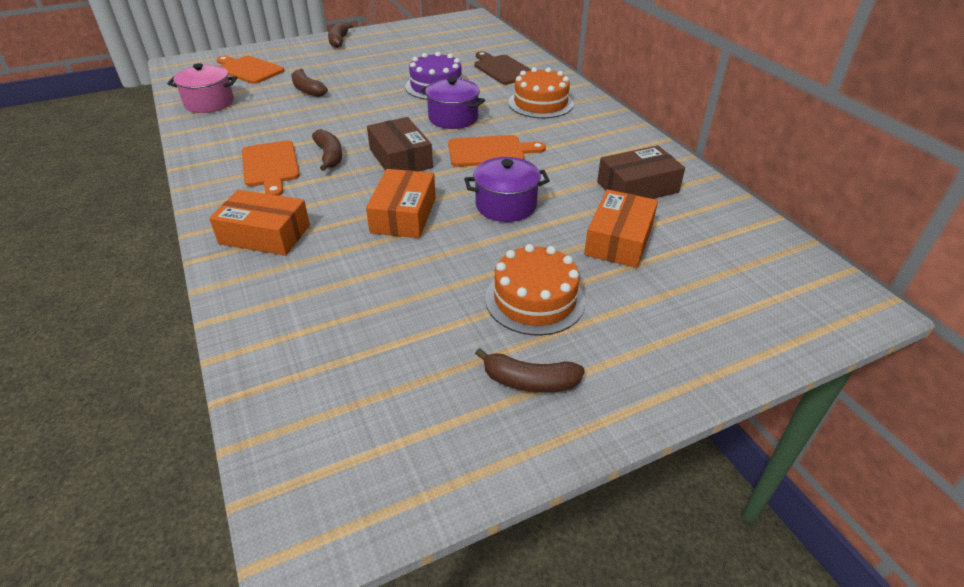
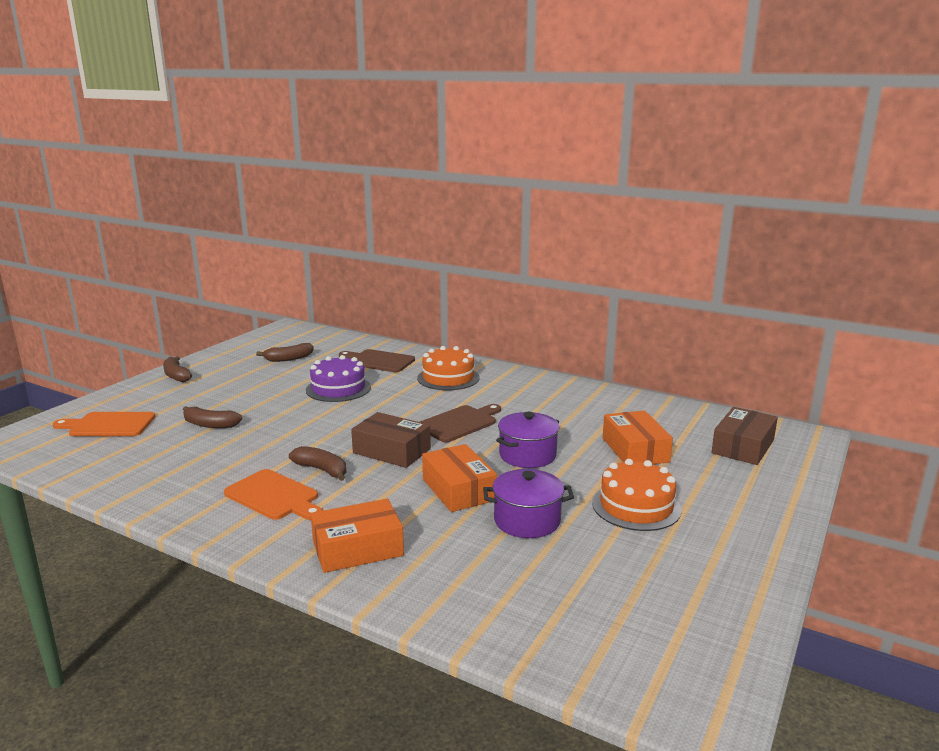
camera: 35 degrees left, 20 degrees down
pink pot [167,63,237,113] -> none
purple pot [421,77,485,129] -> purple pot moved to [483,469,574,538]
orange cutting board [448,135,546,167] -> brown cutting board [420,404,501,442]
brown banana [475,348,585,393] -> brown banana moved to [256,343,314,362]
brown box [597,145,685,199] -> brown box moved to [711,407,778,465]

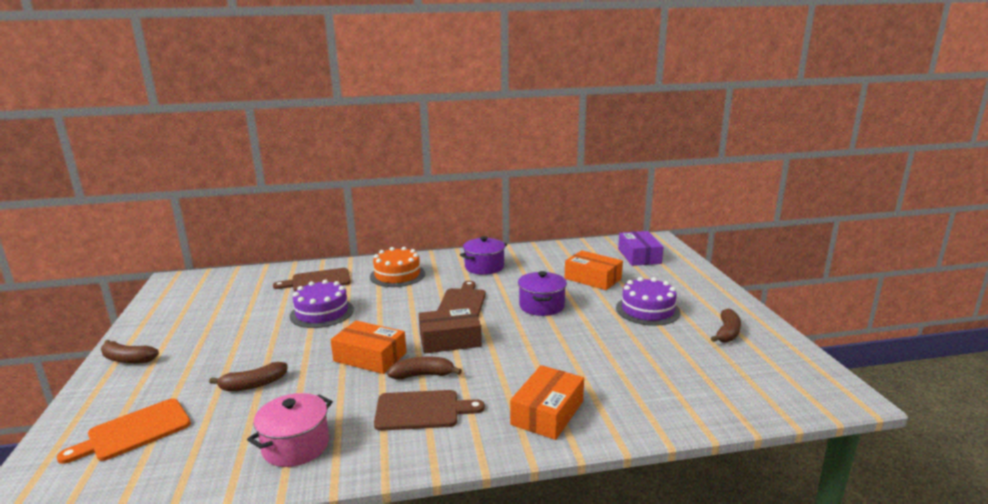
camera: 40 degrees left, 0 degrees up
orange cutting board [224,469,323,520] -> brown cutting board [374,390,485,431]
brown banana [256,343,314,362] -> brown banana moved to [711,309,741,343]
orange box [422,444,497,512] -> orange box moved to [331,321,406,374]
purple pot [483,469,574,538] -> purple pot moved to [460,236,507,275]
orange cake [592,459,681,531] -> purple cake [616,277,680,326]
brown box [711,407,778,465] -> purple box [618,231,664,266]
none -> pink pot [247,393,333,467]

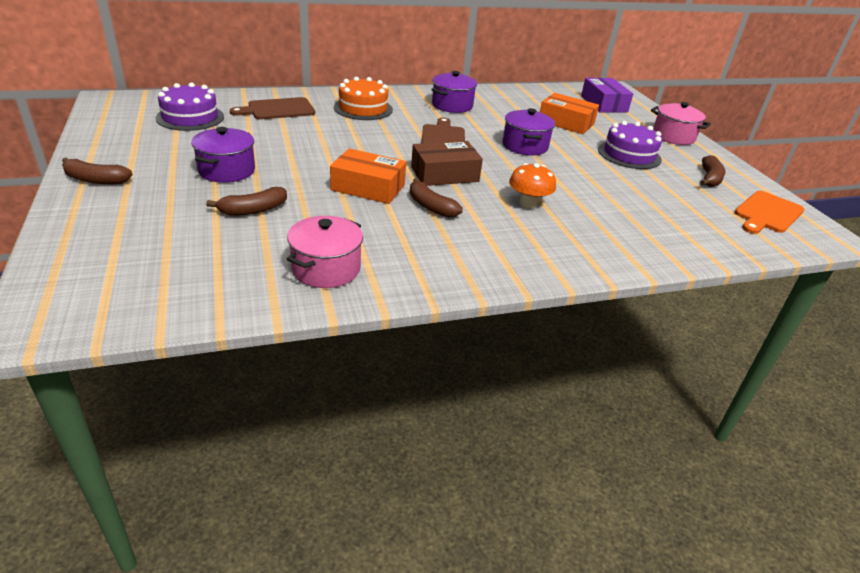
camera: 10 degrees left, 15 degrees up
orange cutting board [57,398,191,464] -> orange cutting board moved to [734,191,804,234]
purple cake [290,280,354,328] -> purple cake moved to [155,82,224,131]
brown cutting board [374,390,485,431] -> none
brown banana [387,357,462,380] -> brown banana turned 120 degrees counterclockwise [410,178,463,218]
orange box [510,365,584,440] -> none
none -> purple pot [191,127,255,183]
none -> orange mushroom [509,163,556,209]
none -> pink pot [651,102,711,145]

